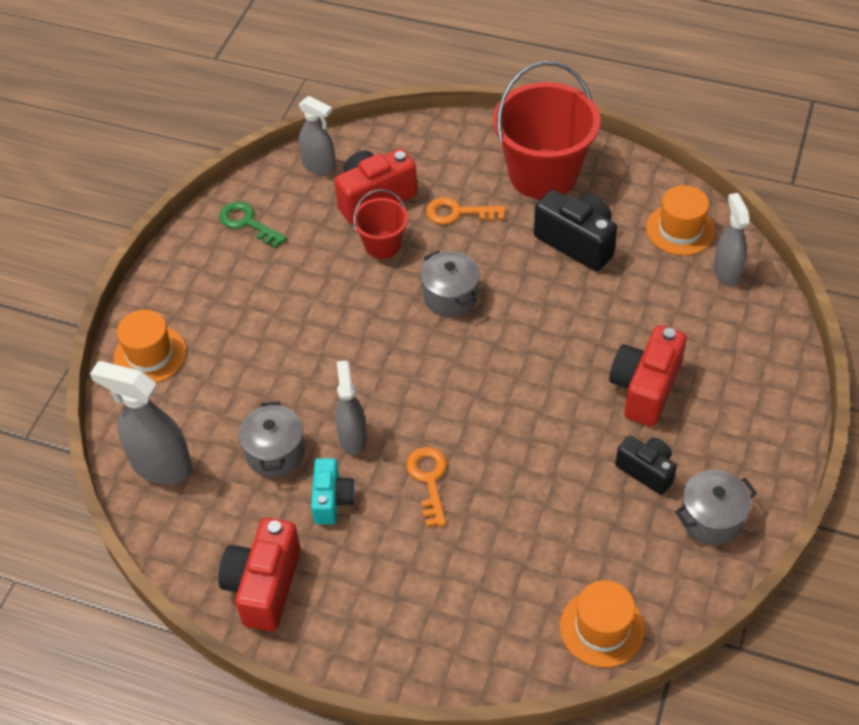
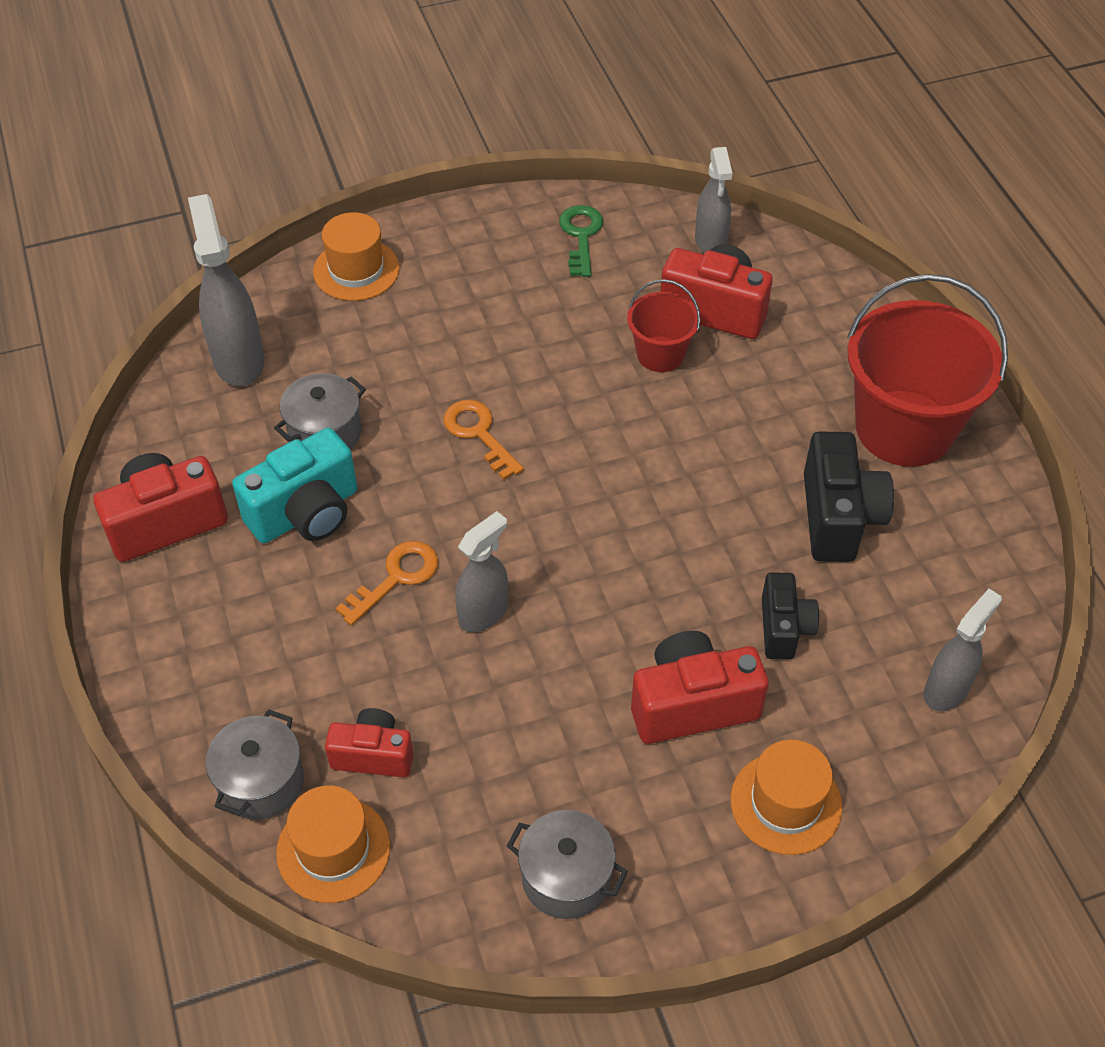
camera: 50 degrees right, 0 degrees up
turquoise camera [311,458,355,525] -> turquoise camera [232,428,357,543], size x1.59
grey spray bottle [335,360,367,455] -> grey spray bottle moved to [455,511,508,632]
grey pot [420,251,480,317] -> grey pot moved to [206,709,304,820]
orange key [426,197,506,224] -> orange key moved to [443,400,524,480]
black camera [615,436,677,495] -> black camera moved to [762,572,819,660]
orange hat [646,185,715,256] -> orange hat moved to [731,740,842,855]
none -> red camera [325,708,413,777]

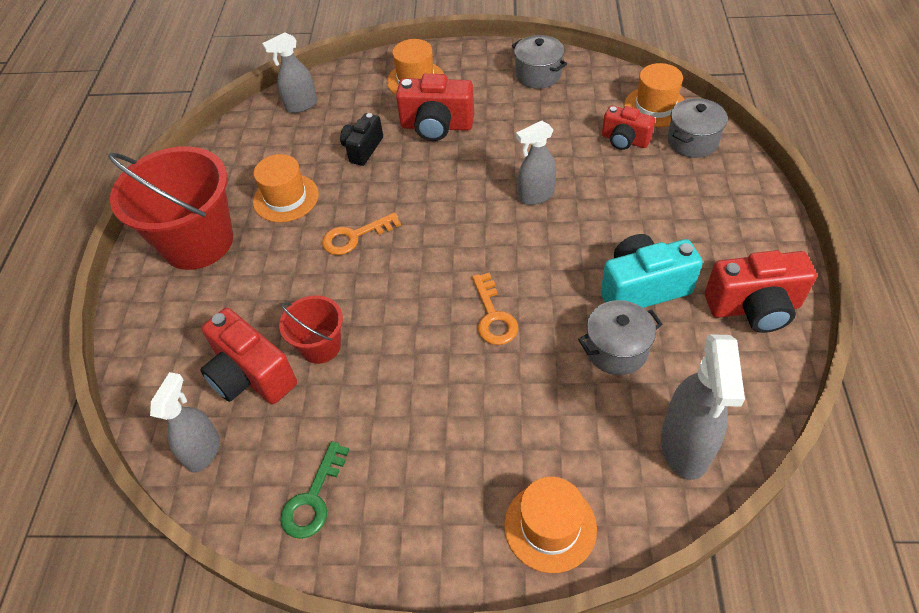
camera: 155 degrees left, 0 degrees up
orange key [336,541,438,626] -> orange key moved to [322,212,401,255]
black camera [804,432,894,562] -> orange hat [253,154,319,222]

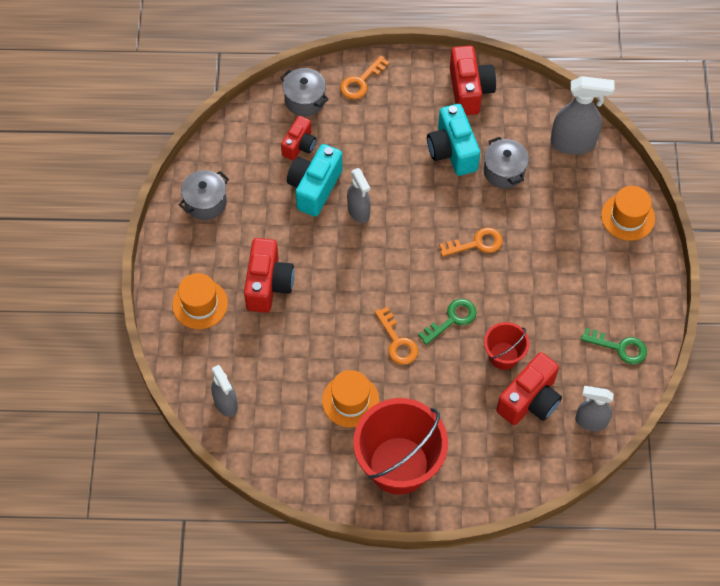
camera: 95 degrees left, 10 degrees up
black camera [340,113,383,166] -> none
orange hat [624,63,685,127] -> none
none -> turquoise camera [287,144,343,217]
none -> orange key [340,55,390,99]
none -> green key [418,299,477,345]

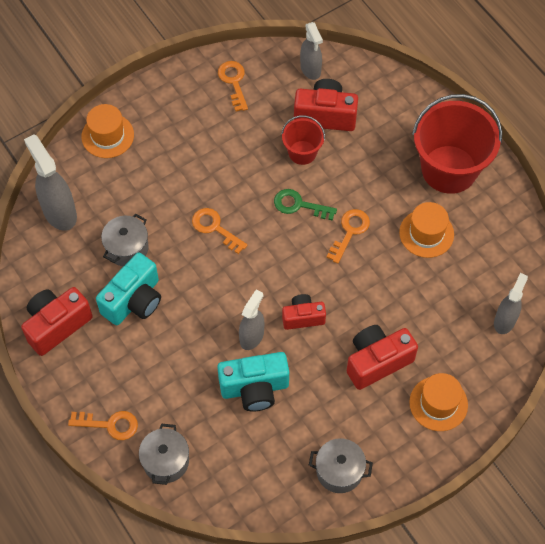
camera: 125 degrees left, 0 degrees up
red camera [281,116,316,160] -> red camera moved to [282,294,326,330]
green key [581,328,647,364] -> orange key [218,61,248,111]

